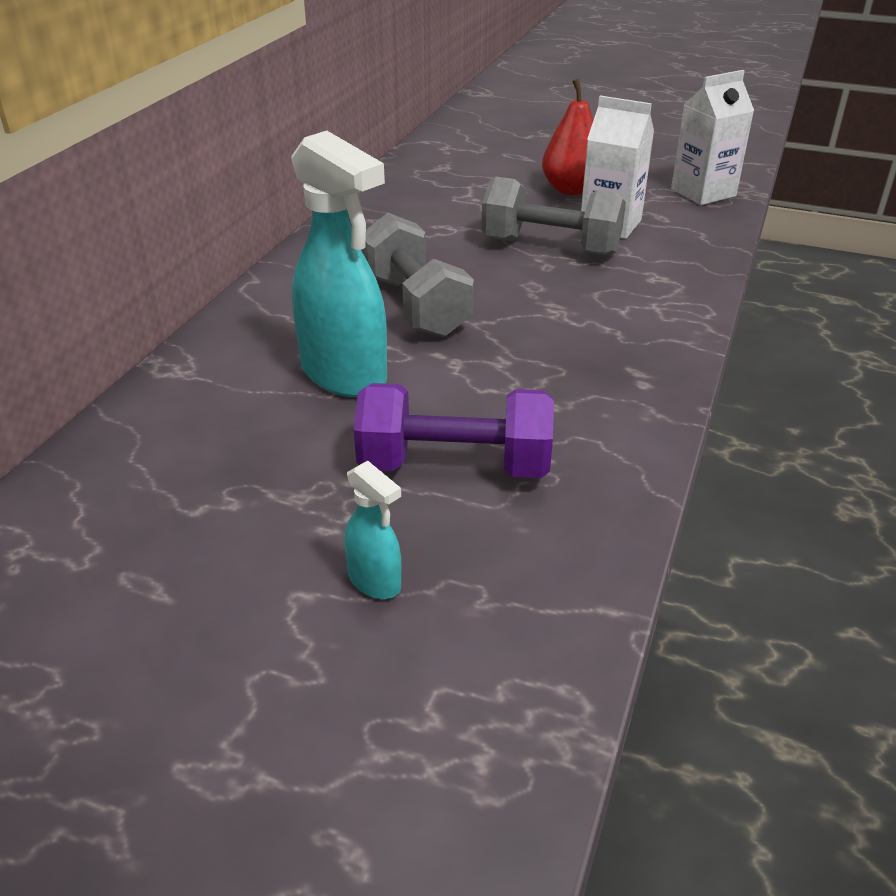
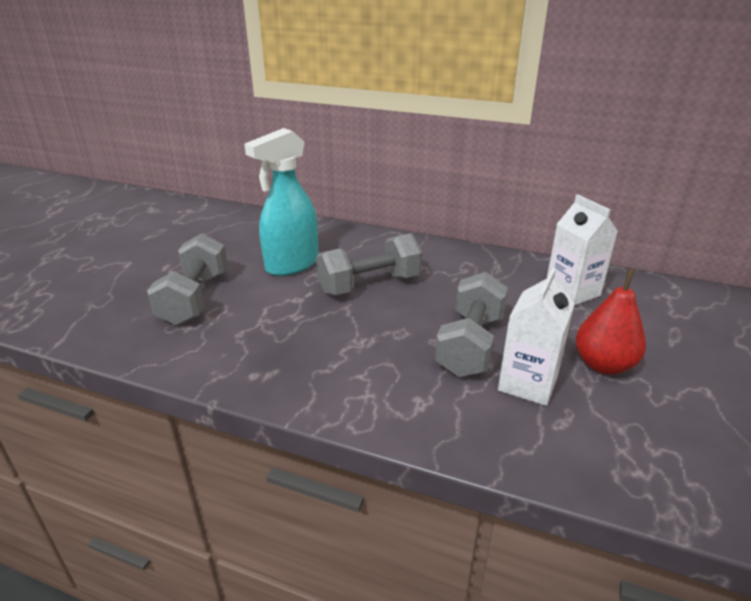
camera: 90 degrees right, 5 degrees down
turquoise spray bottle [344,461,401,599] -> none
purple dumbbell [354,383,554,478] -> grey dumbbell [147,233,228,326]
white carton [671,70,754,205] -> white carton moved to [547,195,618,305]

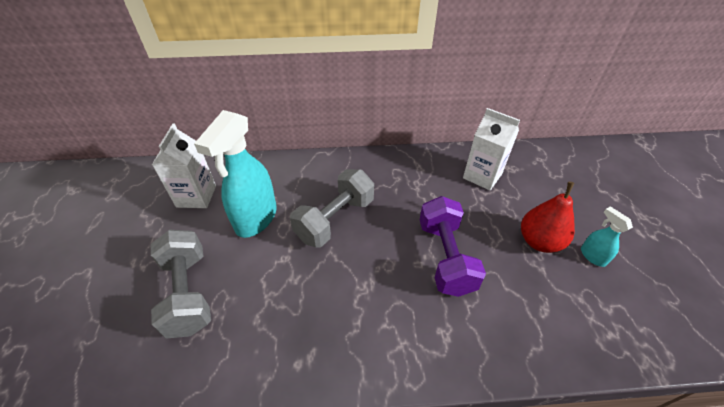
camera: 25 degrees left, 15 degrees up
grey dumbbell [435,272,508,377] -> purple dumbbell [420,196,486,297]
white carton [498,268,575,406] -> white carton moved to [152,123,216,208]
none -> turquoise spray bottle [581,206,633,267]

